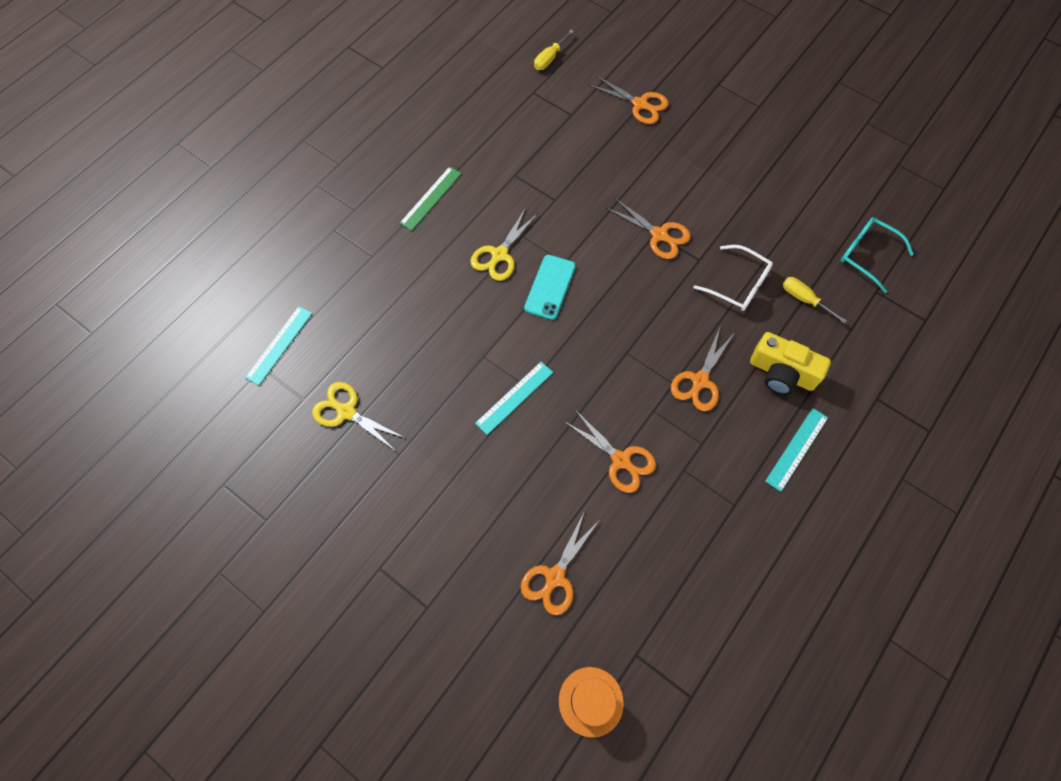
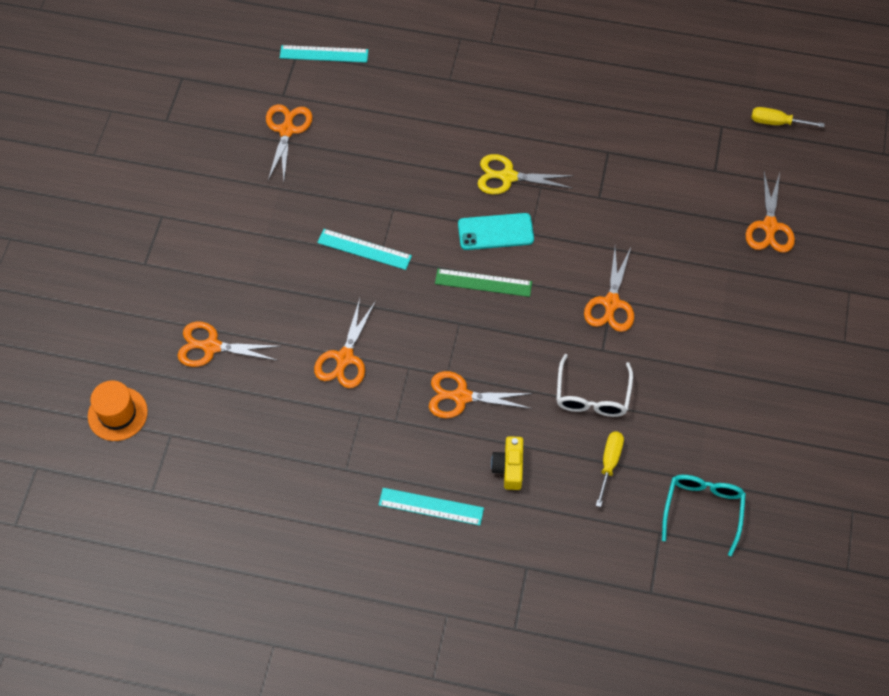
camera: 65 degrees right, 5 degrees down
yellow scissors [312,382,405,450] -> orange scissors [266,104,313,181]
green ruler [399,166,462,231] -> green ruler moved to [435,269,532,297]
yellow camera [750,332,831,395] -> yellow camera [491,436,523,490], size x0.64

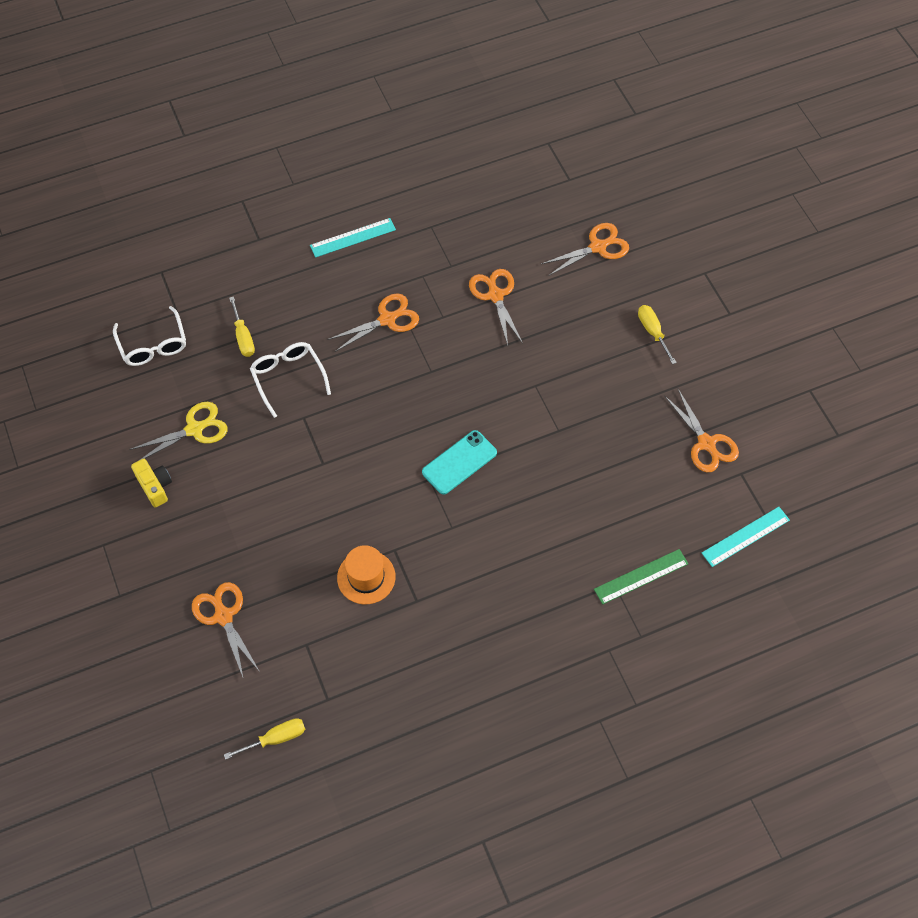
camera: 145 degrees right, 0 degrees up
orange hat [88,381,148,441] -> orange hat moved to [337,545,396,604]
turquoise ruler [317,229,412,270] -> none
green ruler [435,269,532,297] -> green ruler moved to [594,549,688,604]
yellow scissors [478,154,574,195] -> yellow scissors moved to [129,402,227,460]
yellow camera [491,436,523,490] -> yellow camera moved to [131,459,172,508]
orange scissors [584,248,634,332] -> none
turquoise glasses [662,475,746,556] -> white glasses [113,306,186,366]
none -> yellow screwdriver [638,305,677,364]

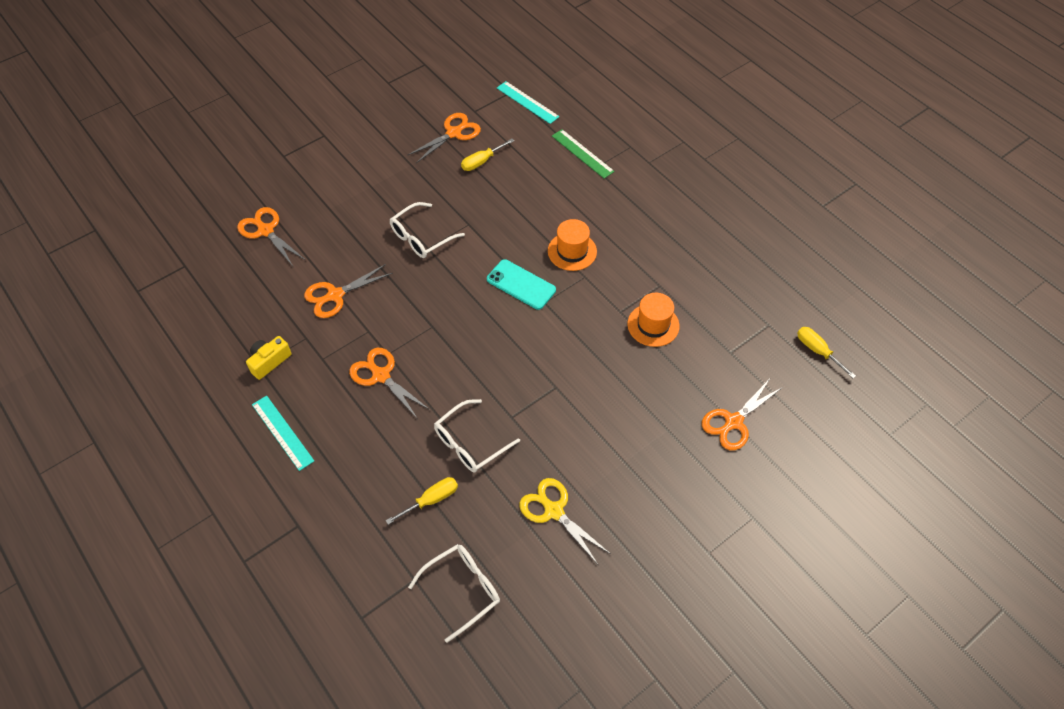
camera: 105 degrees left, 5 degrees down
yellow camera [131,459,172,508] -> yellow camera moved to [246,336,292,380]
yellow screwdriver [638,305,677,364] -> yellow screwdriver moved to [461,139,514,171]
none -> white glasses [390,202,465,258]
none -> orange hat [548,219,597,271]

